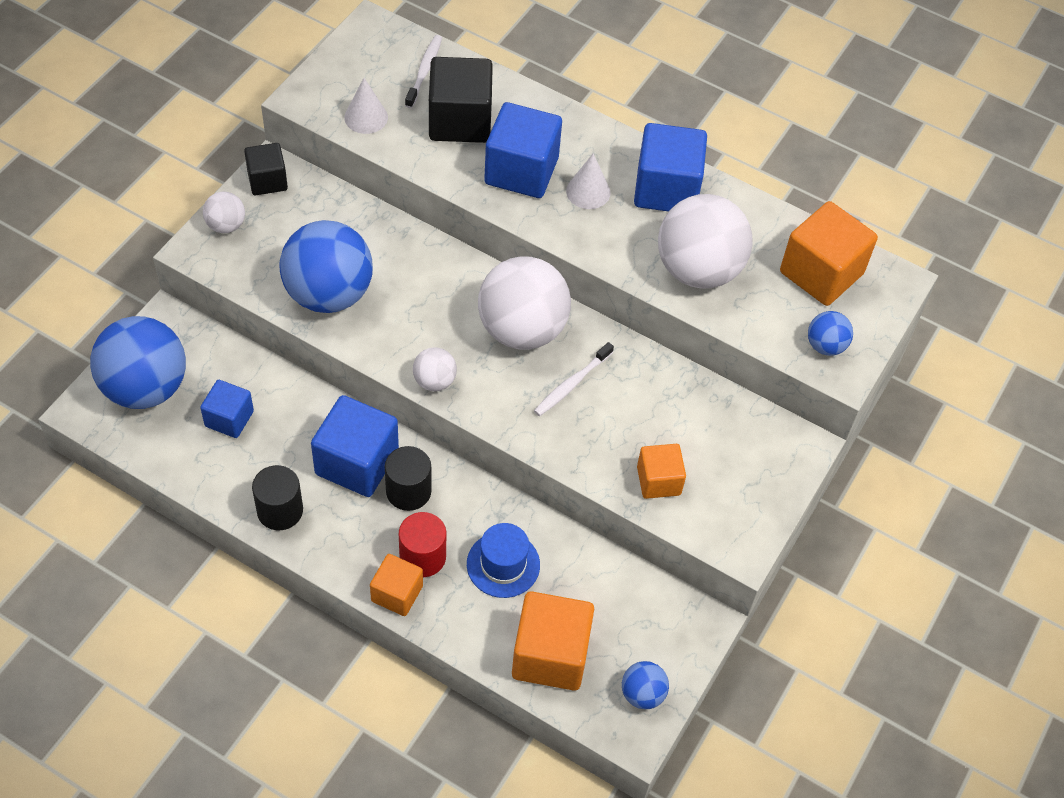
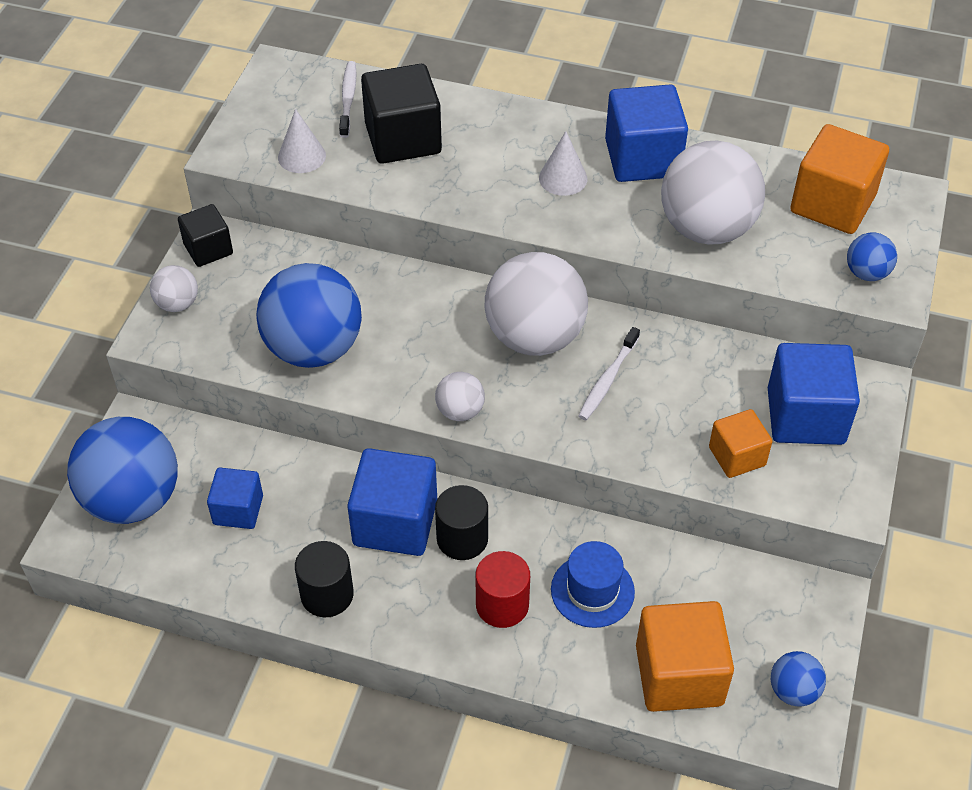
camera: 10 degrees left, 5 degrees down
orange cube [370,554,423,616] -> none
blue cube [484,102,562,198] -> blue cube moved to [768,343,860,445]

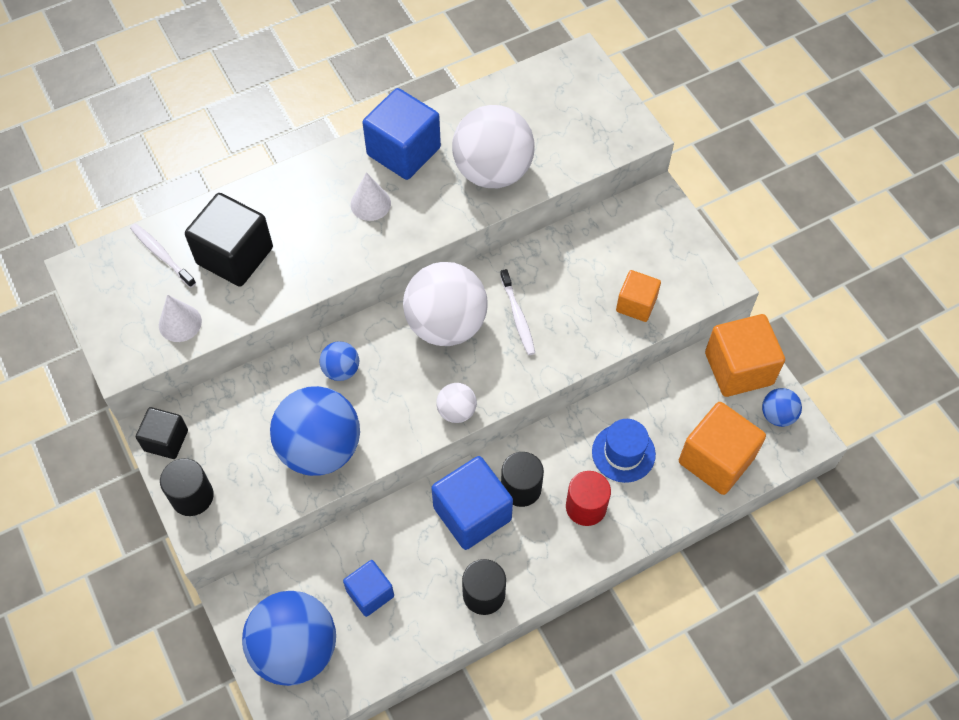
camera: 45 degrees left, 10 degrees up
white ball [150,265,198,312] -> black cylinder [160,458,214,516]
blue cube [768,343,860,445] -> none
orange cube [790,124,889,234] -> orange cube moved to [705,314,785,397]
blue ball [847,232,897,281] -> blue ball moved to [320,341,359,381]

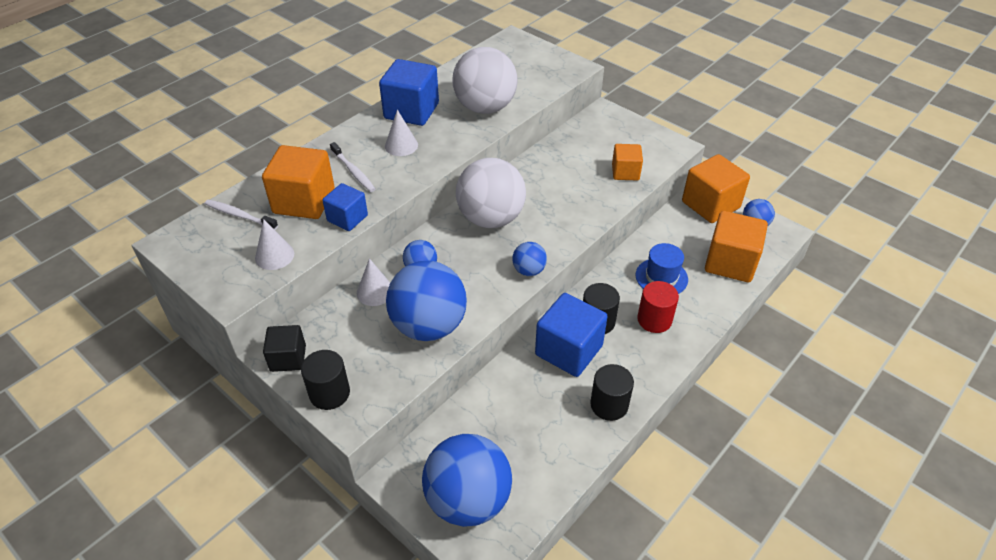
camera: 20 degrees left, 15 degrees down
black cube [185,193,273,287] -> orange cube [262,145,335,219]
blue cube [343,560,394,617] -> blue cube moved to [322,183,368,231]
white ball [436,383,477,423] -> blue ball [512,242,547,276]
white toothbrush [500,269,535,355] -> white toothbrush moved to [330,142,376,192]
none -> white cone [357,258,390,306]

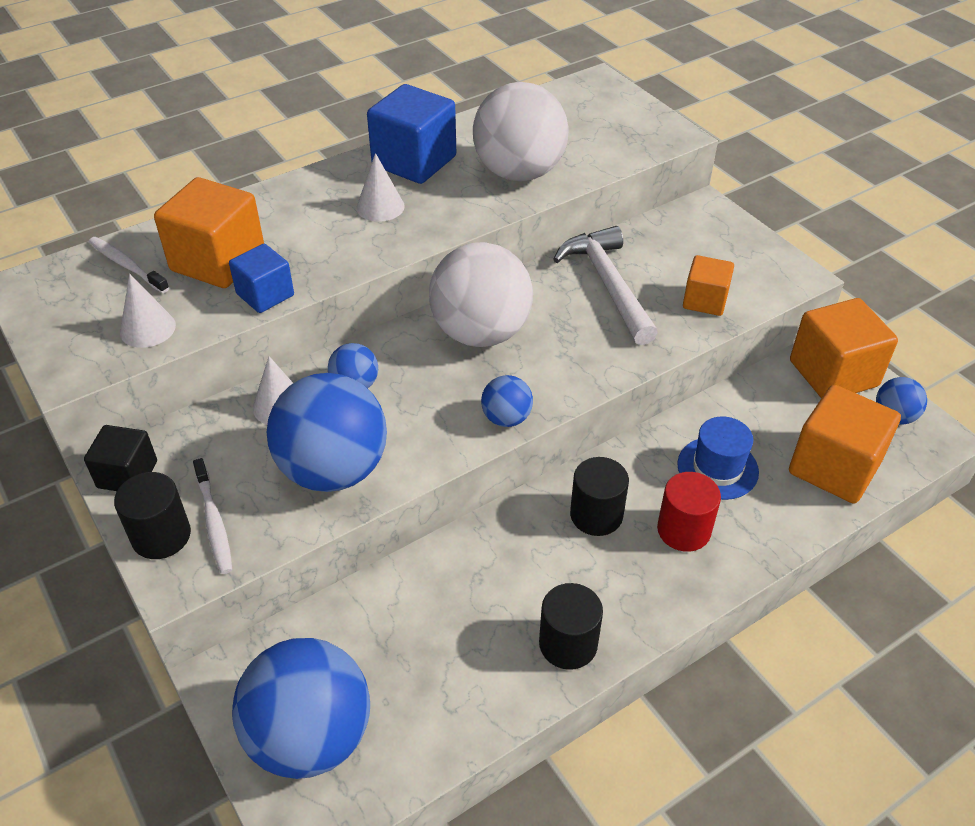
camera: 15 degrees right, 0 degrees up
white toothbrush [330,142,376,192] -> white toothbrush moved to [193,458,232,574]
blue cube [535,293,608,377] -> none
none -> white hammer [553,226,658,345]

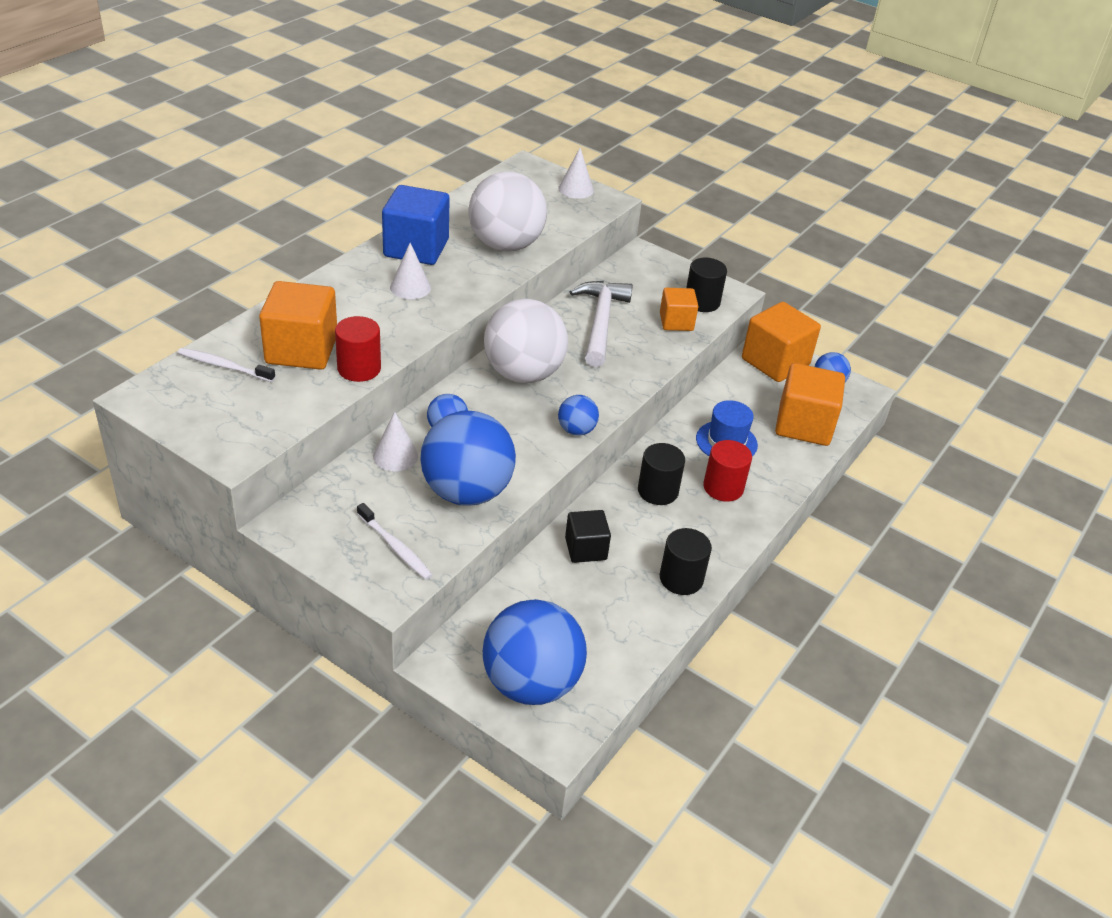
camera: 25 degrees left, 5 degrees down
black cube [84,425,157,491] -> black cube moved to [565,510,611,563]
black cylinder [114,472,191,559] -> black cylinder moved to [686,258,727,312]
white cone [120,274,176,348] -> white cone moved to [558,148,594,199]
blue cube [229,244,294,313] -> red cylinder [335,316,381,382]
white hammer [553,226,658,345] -> white hammer turned 45 degrees clockwise [570,281,633,367]

